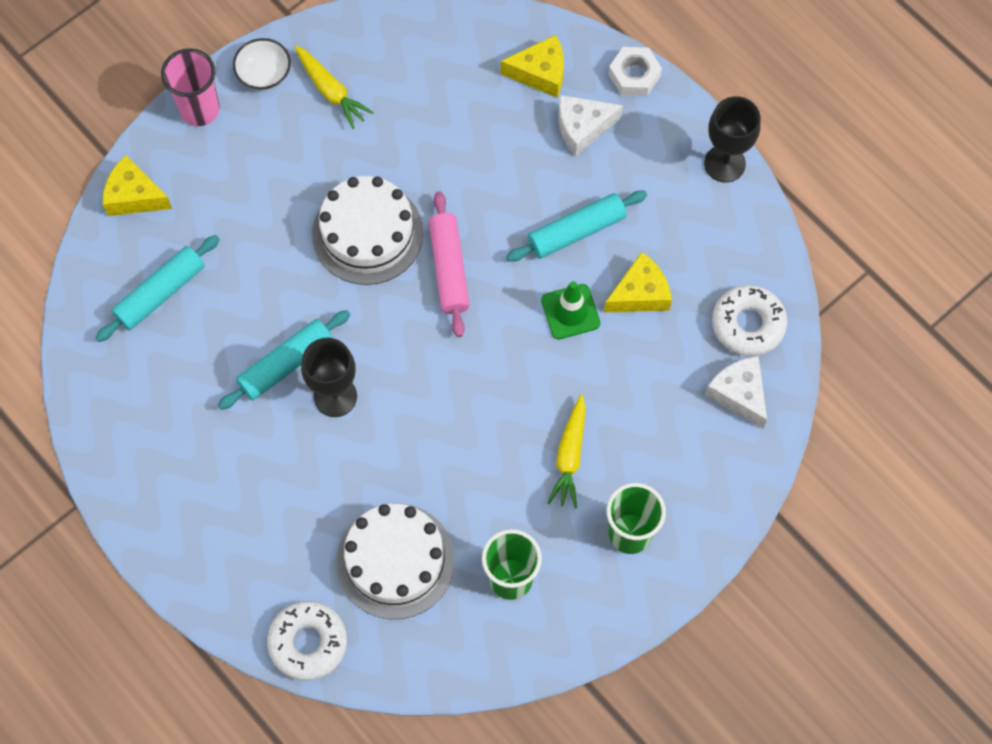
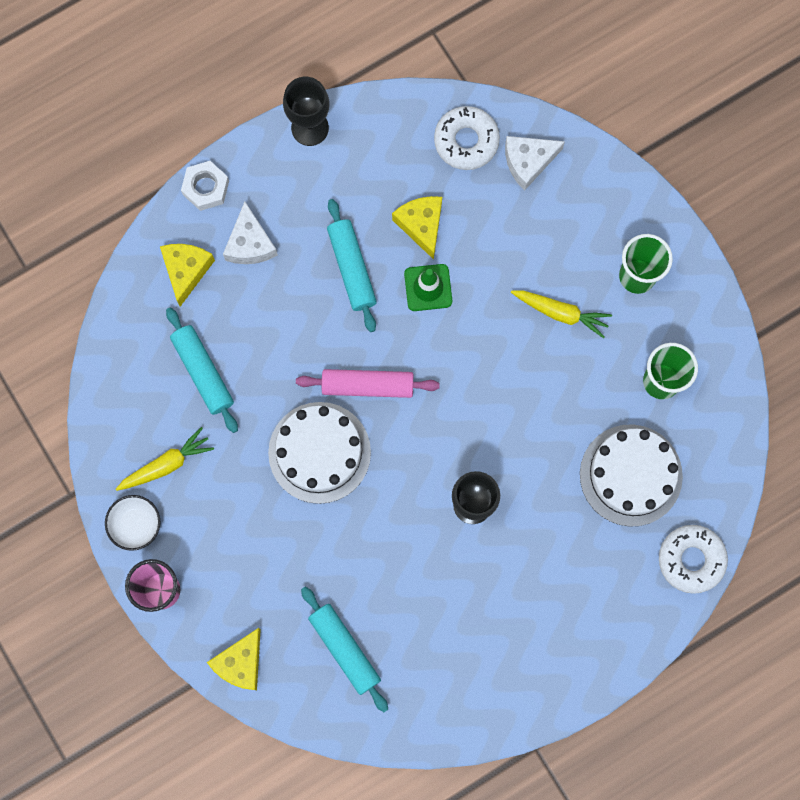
camera: 80 degrees left, 10 degrees up
turquoise rolling pin [218,310,350,410] -> turquoise rolling pin moved to [166,307,238,433]

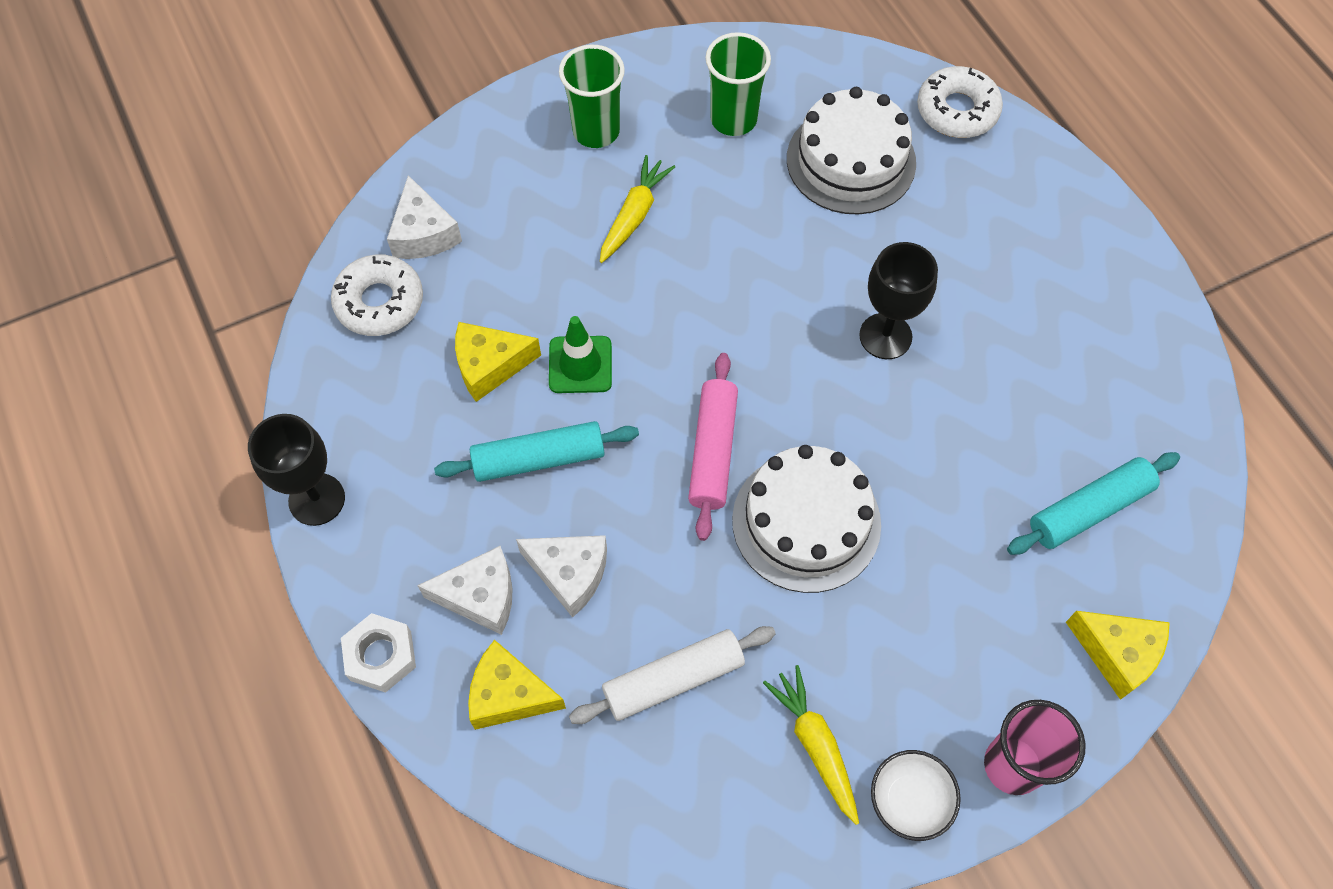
camera: 85 degrees left, 15 degrees down
turquoise rolling pin [166,307,238,433] -> white rolling pin [569,626,776,724]
none -> white cheese [516,535,607,618]

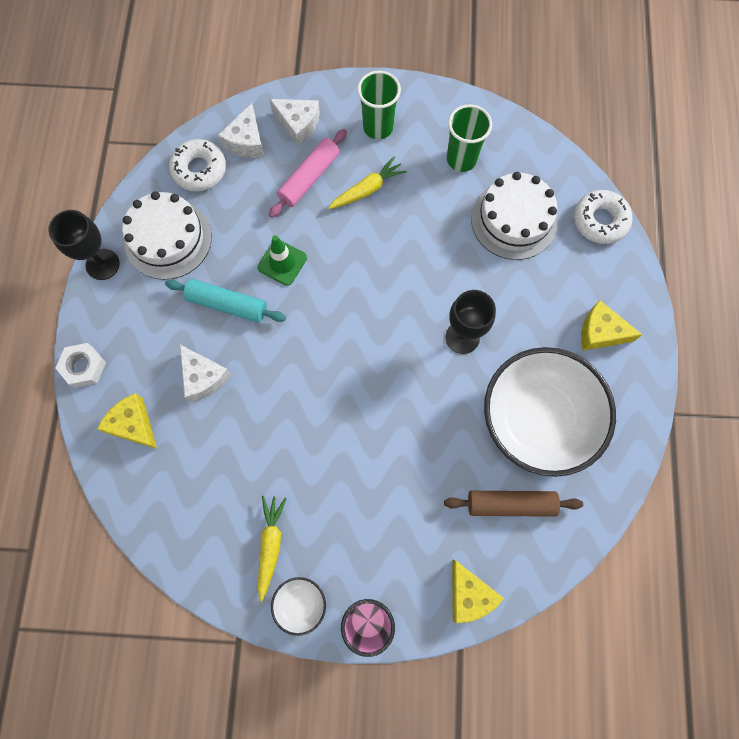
camera: 30 degrees right, 10 degrees up
white cheese [417,546,513,635] -> white cheese moved to [269,99,320,146]
yellow cheese [455,322,541,402] -> yellow cheese moved to [581,300,642,351]
white rolling pin [569,626,776,724] -> none
pink rolling pin [688,353,738,541] -> pink rolling pin moved to [269,129,347,218]
white cake [732,445,881,593] -> white cake moved to [122,191,212,280]
turquoise rolling pin [1007,452,1180,555] -> brown rolling pin [444,491,583,517]
none -> white bowl [484,347,616,477]

